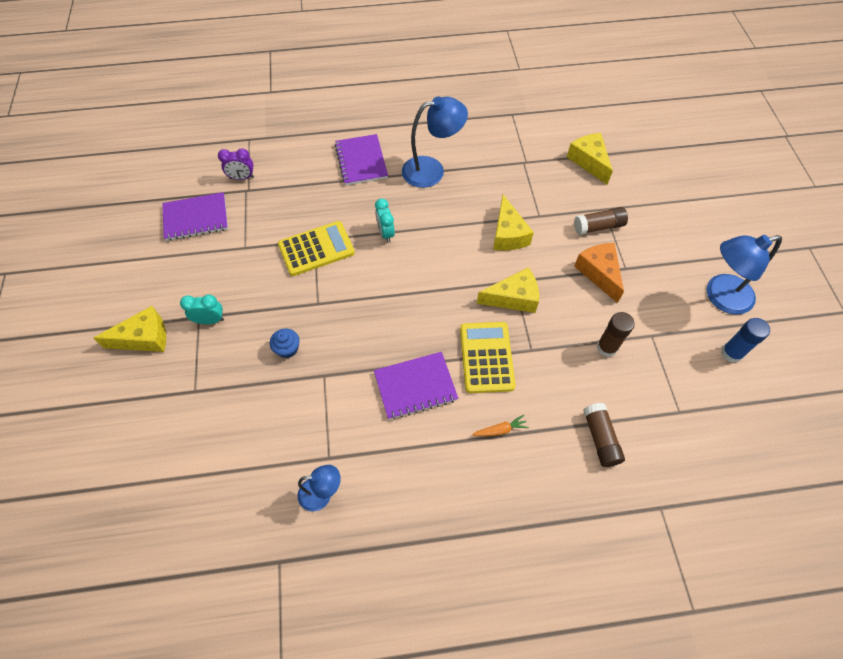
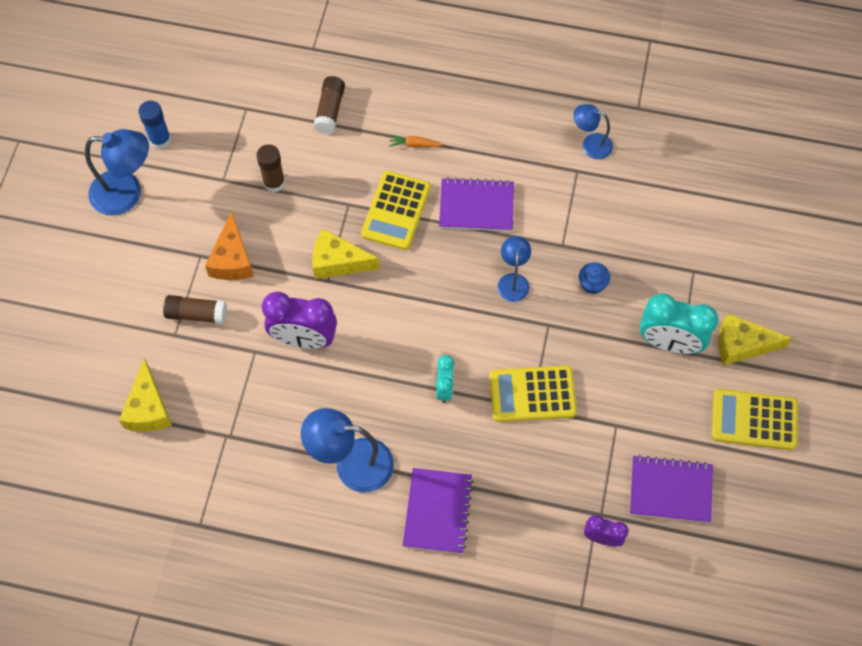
camera: 160 degrees left, 5 degrees up
turquoise clock [180,294,224,324] -> turquoise clock [640,293,719,354], size x1.80
yellow cheese [493,195,534,250] -> purple clock [262,292,337,349]
none -> blue lamp [498,236,531,302]
none -> yellow calculator [711,389,798,450]

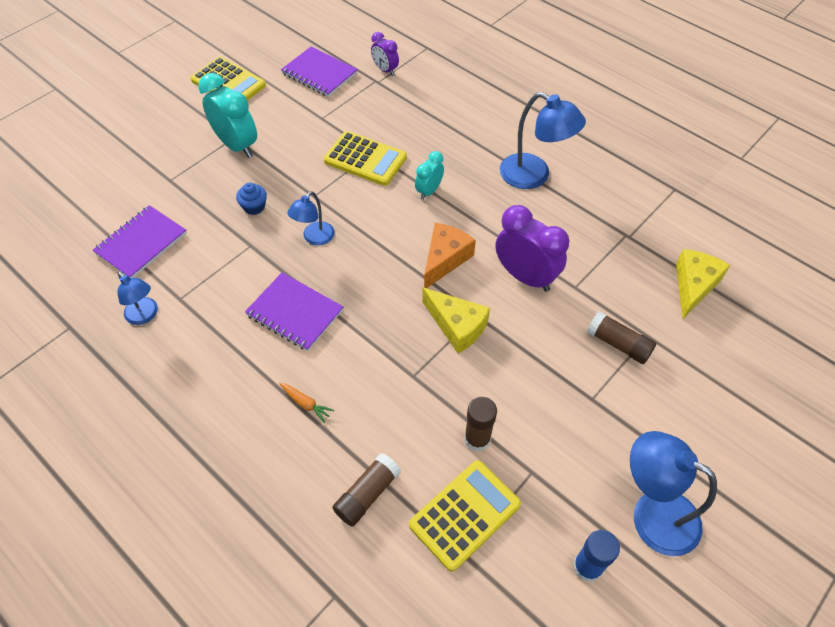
camera: 150 degrees left, 10 degrees down
orange cheese [205,211,254,280] -> orange cheese moved to [424,223,476,288]
yellow calculator [361,171,431,250] -> yellow calculator moved to [409,460,521,572]
purple notebook [403,468,473,554] -> purple notebook moved to [93,205,187,278]
yellow cheese [719,313,792,366] -> none

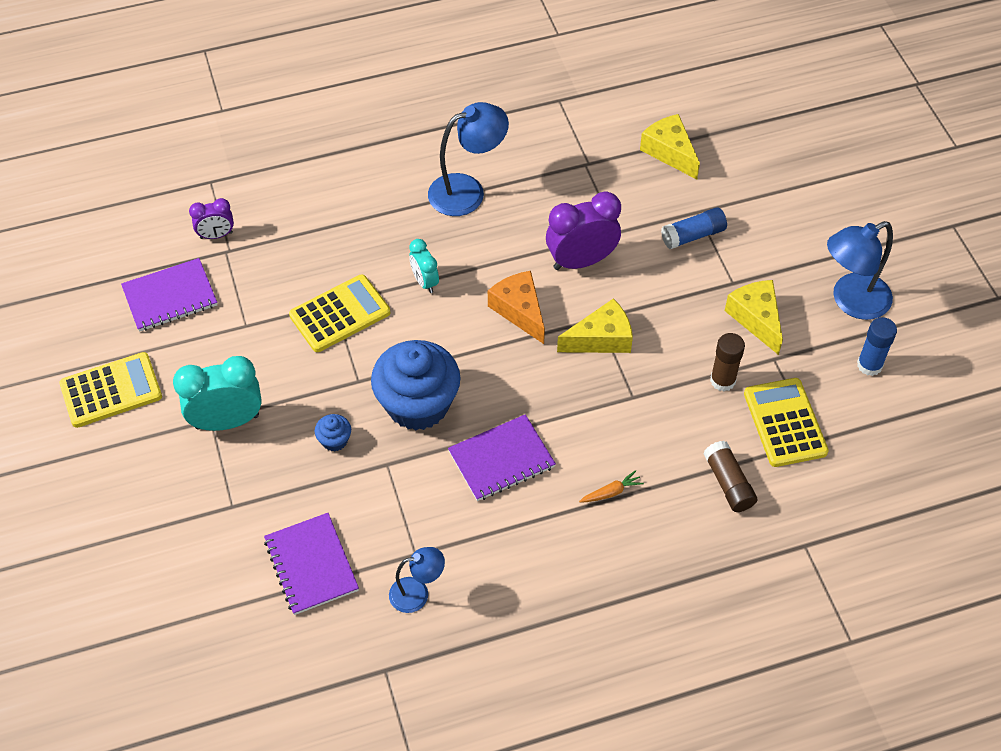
camera: 60 degrees left, 0 degrees up
blue lamp [287,191,335,246] -> blue cupcake [371,340,461,430]
brown glue stick [587,311,656,364] -> blue glue stick [661,207,727,249]
none -> yellow cheese [725,280,783,355]

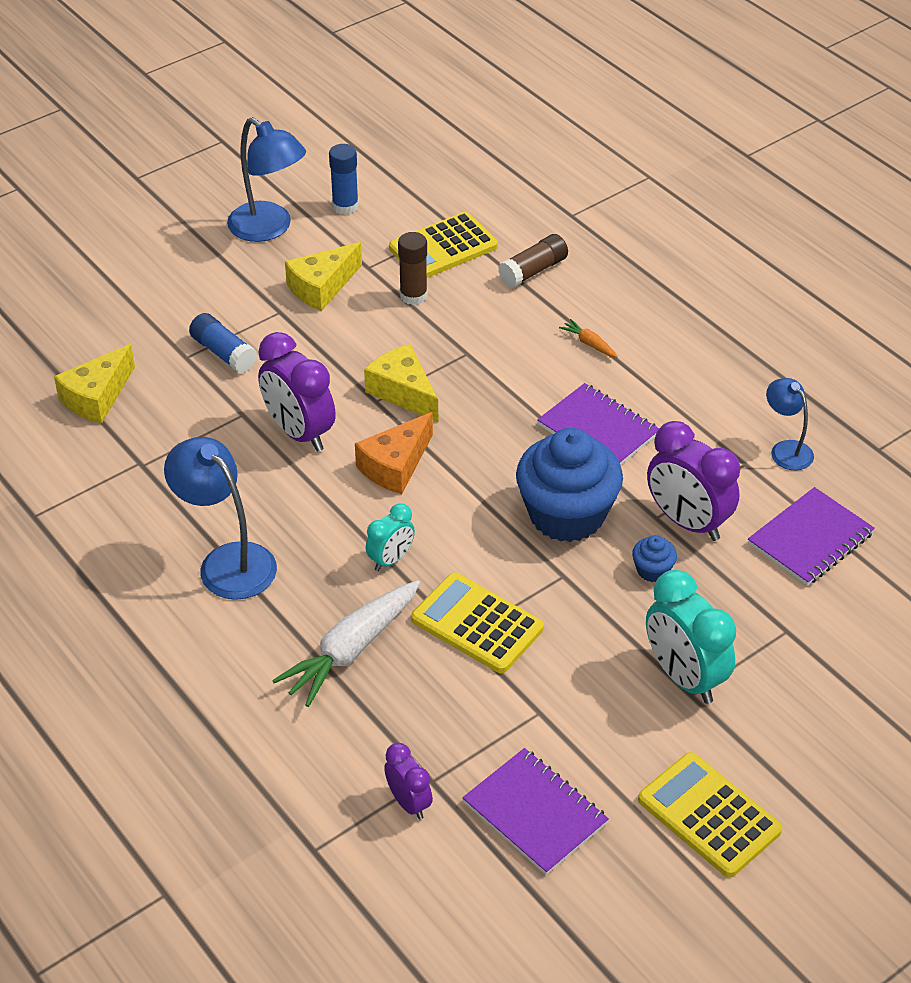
camera: 110 degrees left, 10 degrees down
none -> white carrot [272,580,420,707]
none -> purple clock [647,421,740,541]

